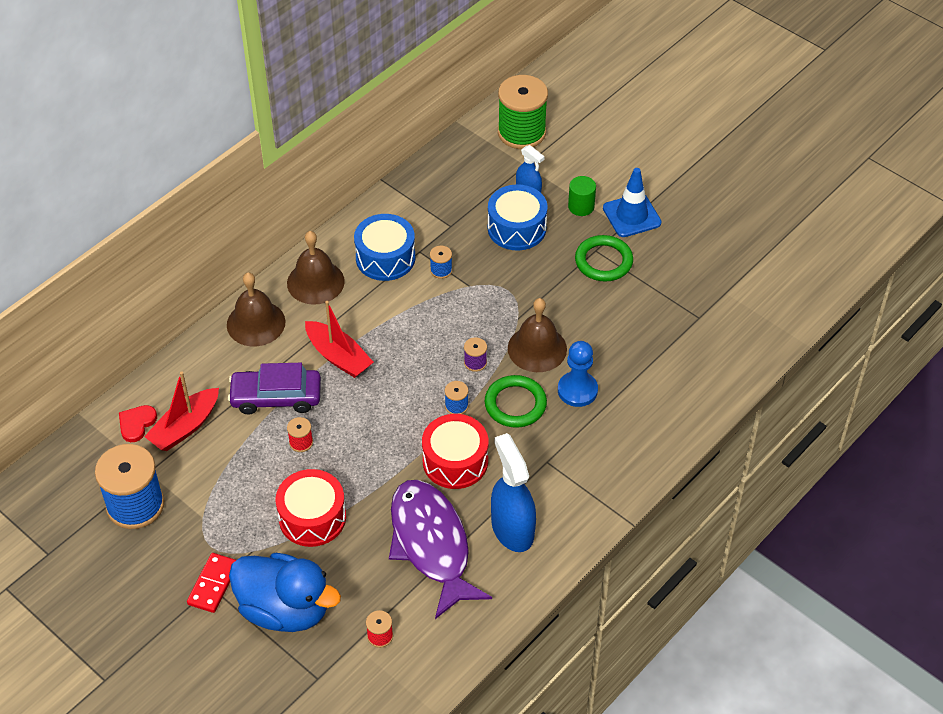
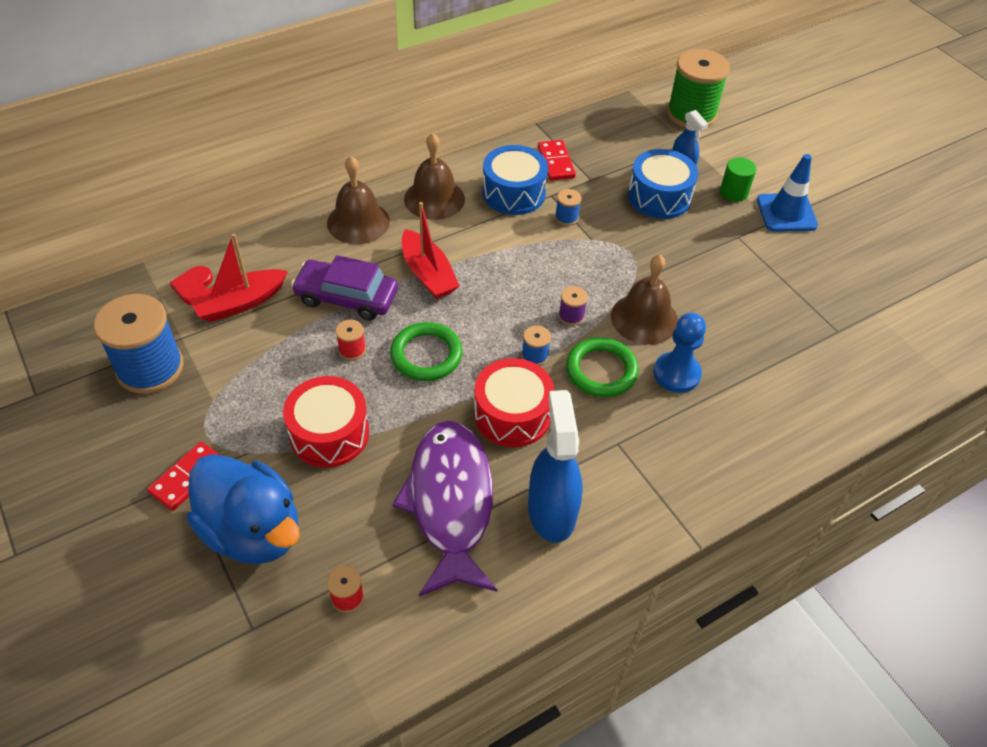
camera: 15 degrees right, 0 degrees up
red heart [119,405,157,442] -> red heart turned 45 degrees counterclockwise [170,266,213,305]
green ring [575,235,633,282] -> green ring moved to [390,322,463,381]
none -> red domino [538,140,576,181]

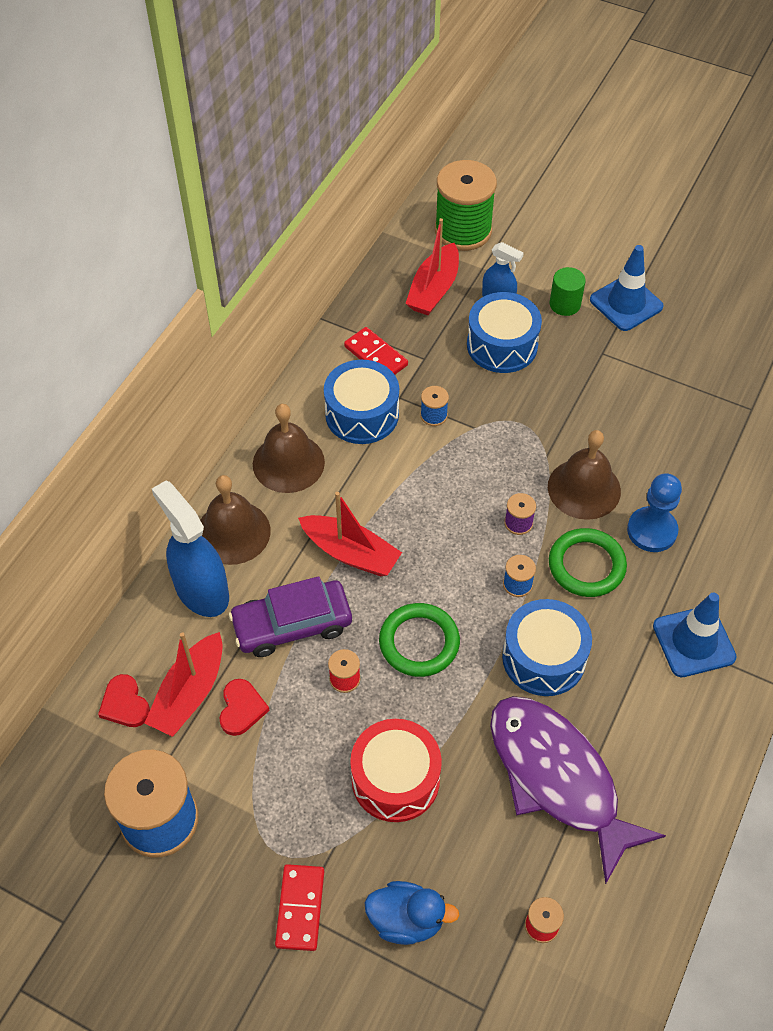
camera: 30 degrees left, 5 degrees up
blue duck [187,454,300,564] -> blue duck [364,881,459,945], size x0.57
red drum [474,358,555,447] -> blue drum [502,599,592,696]
blue spray bottle [528,390,583,543] -> blue spray bottle moved to [152,480,229,617]
none -> red heart [219,679,270,736]
none -> red boat [405,218,459,315]
none -> blue traffic cone [653,592,737,677]

